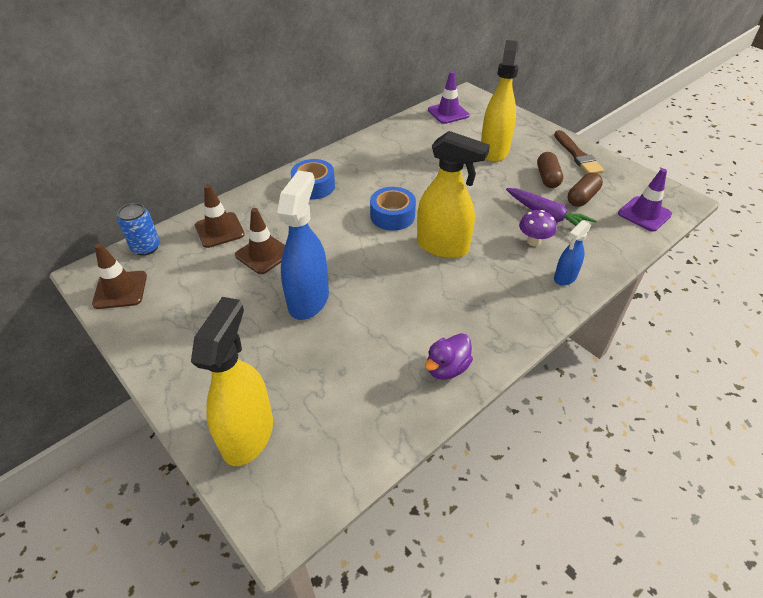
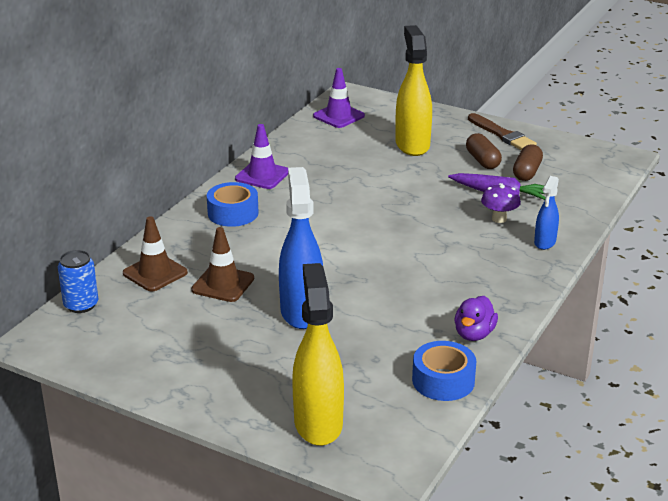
camera: 20 degrees left, 15 degrees down
brown traffic cone [92,243,147,309] -> none
blue tape [370,187,416,231] -> blue tape moved to [412,341,476,401]
yellow spray bottle [417,131,490,258] -> none
purple traffic cone [618,168,672,232] -> purple traffic cone moved to [235,124,288,189]

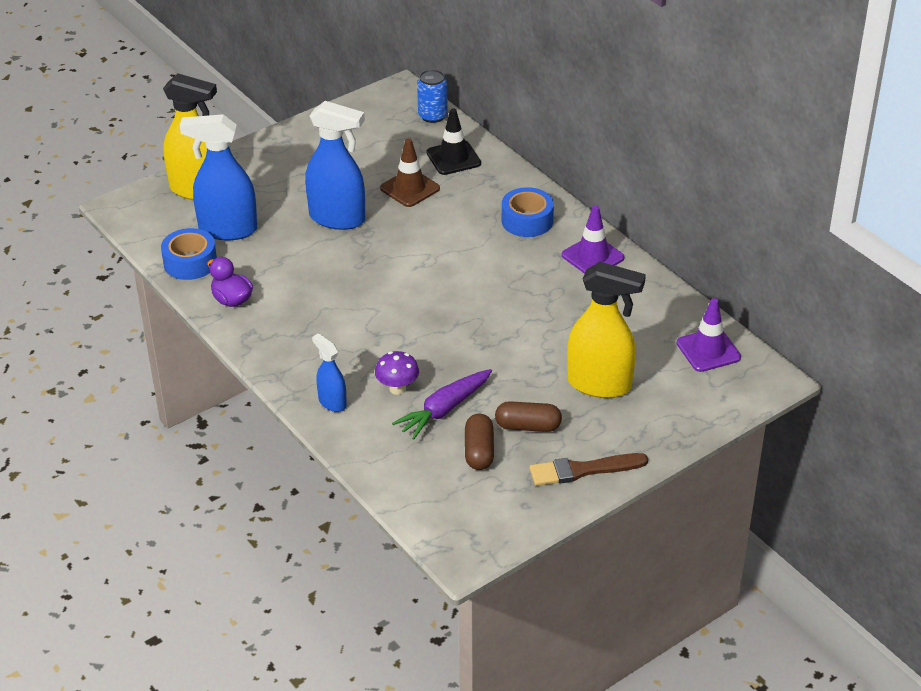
camera: 115 degrees right, 10 degrees up
brown traffic cone [123,216,188,292] -> black traffic cone [427,108,481,175]
brown capsule [513,144,543,181] -> brown capsule turned 45 degrees clockwise [465,414,494,470]
none -> blue spray bottle [180,114,258,240]

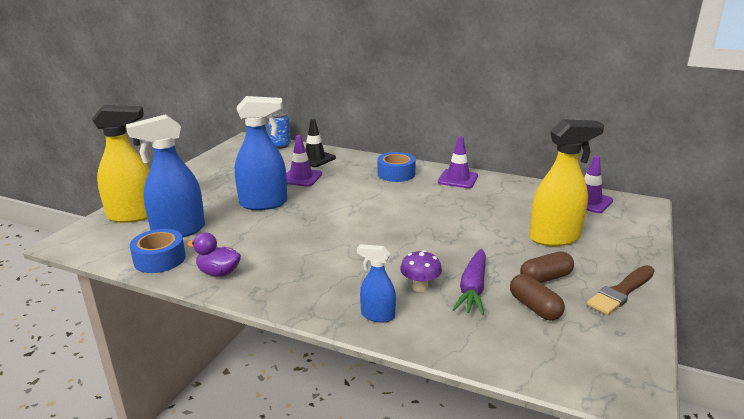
camera: 30 degrees left, 15 degrees down
brown traffic cone [380,138,440,207] -> purple traffic cone [286,135,322,187]

